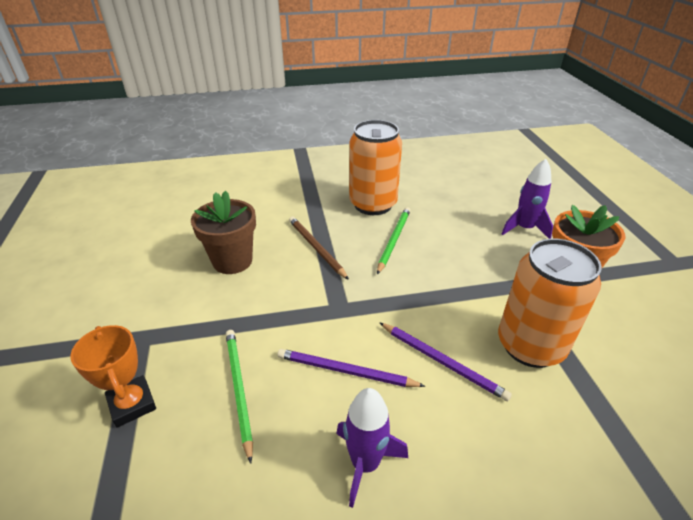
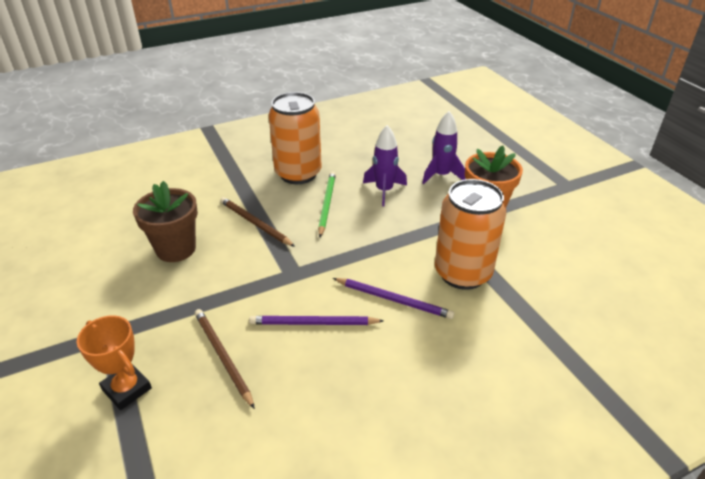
camera: 15 degrees left, 0 degrees up
green pencil [226,330,253,463] -> brown pencil [195,309,255,409]
purple rocket [336,388,408,508] -> purple rocket moved to [363,125,407,206]

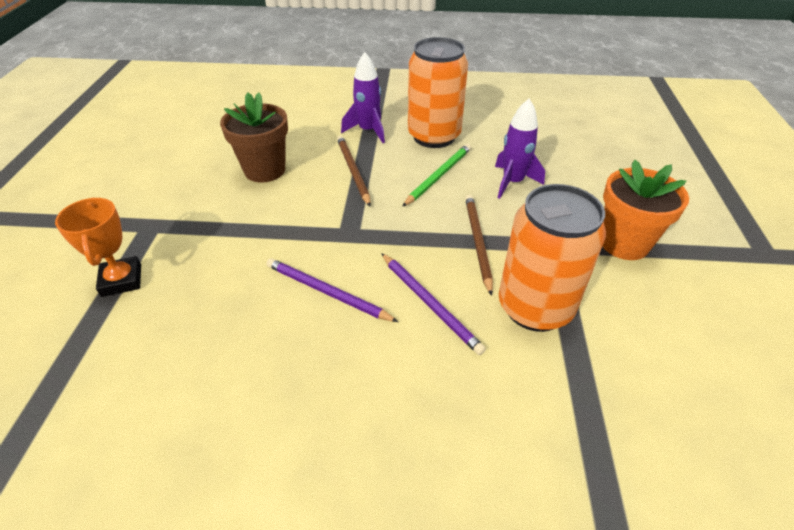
camera: 30 degrees right, 5 degrees up
brown pencil [195,309,255,409] -> brown pencil moved to [465,195,493,296]
purple rocket [422,111,466,184] -> purple rocket moved to [341,52,385,143]

